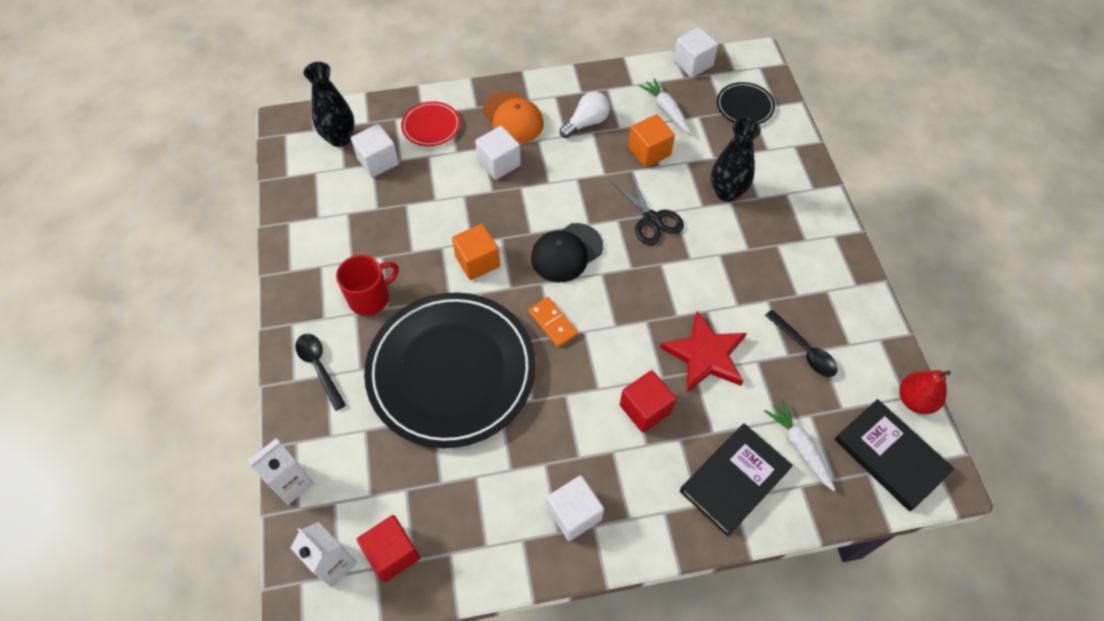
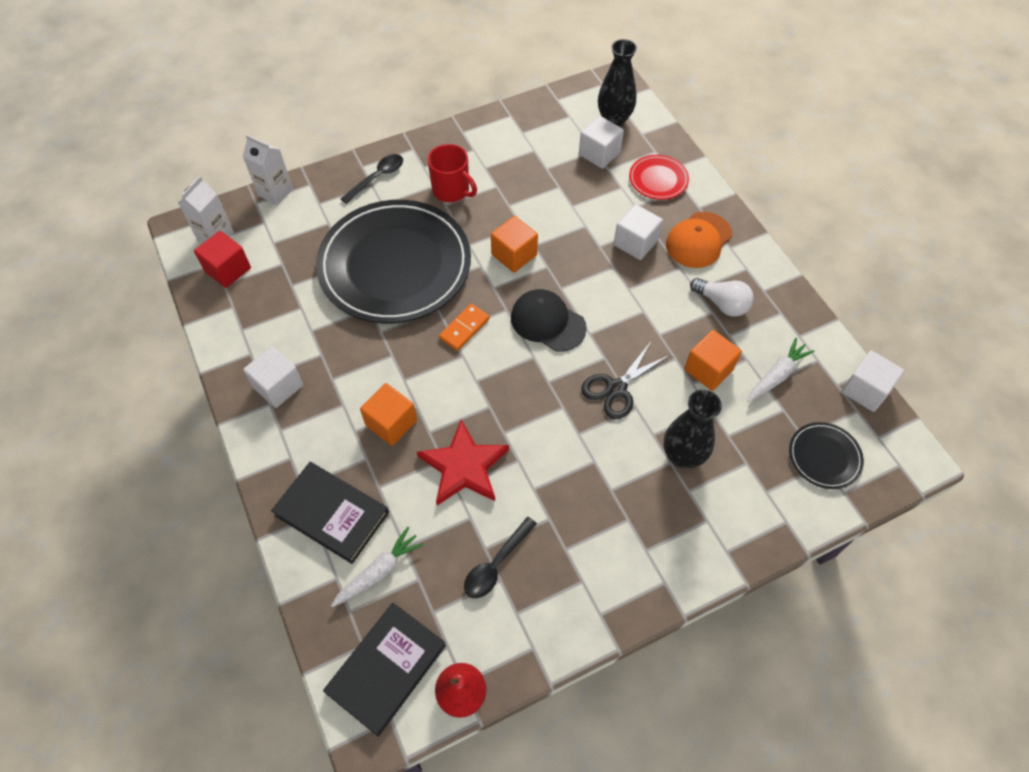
camera: 75 degrees right, 0 degrees up
red cube [620,370,676,433] -> orange cube [360,383,417,446]

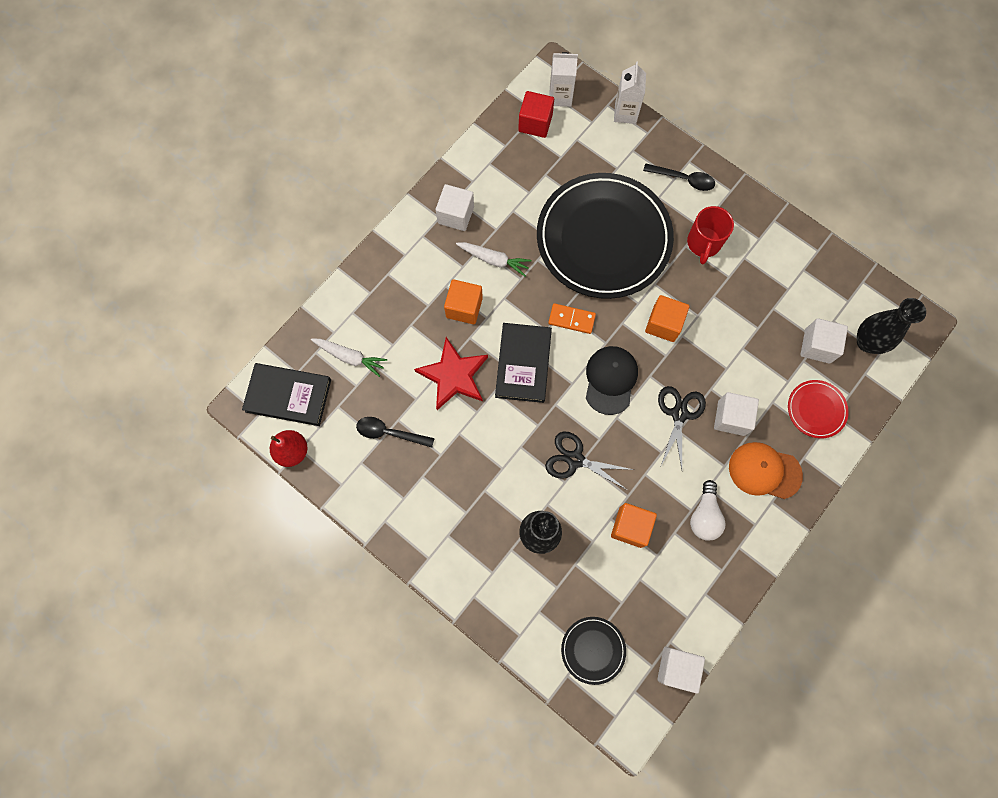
camera: 65 degrees right, 15 degrees up
black book [271,462,389,564] -> black book moved to [495,323,552,403]
white carrot [748,338,815,402] -> white carrot moved to [456,242,532,276]
none -> black scissors [658,386,706,469]

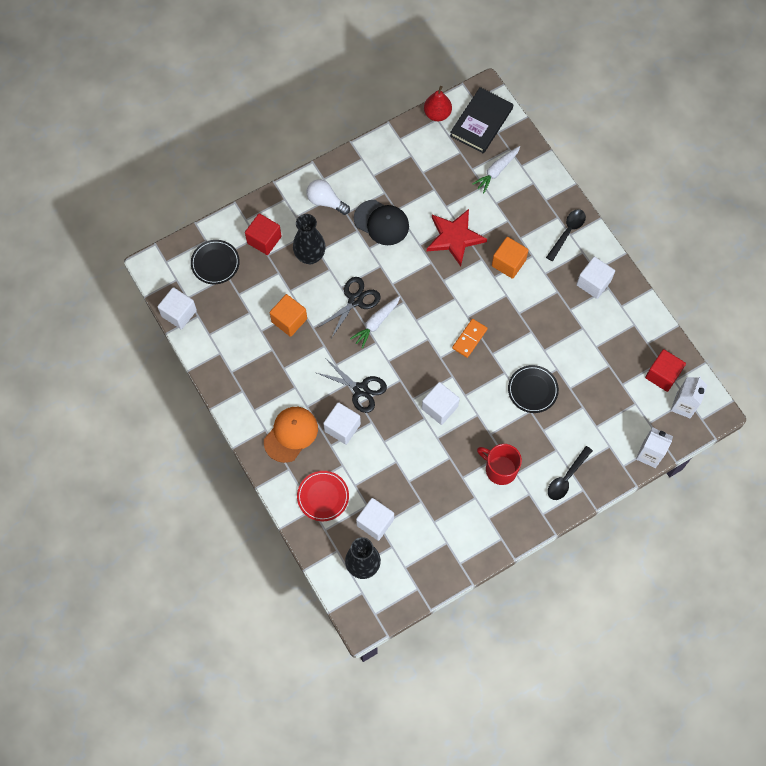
camera: 110 degrees right, 5 degrees down
black spoon [356,417,435,448] -> black spoon moved to [546,209,586,261]
white carrot [456,242,532,276] -> white carrot moved to [350,296,400,349]
black book [495,323,552,403] -> none
black plate [537,173,674,299] -> black plate [508,365,559,413], size x0.42
black cap [586,346,638,415] -> black cap moved to [354,200,409,245]
orange cube [645,295,689,342] -> white cube [422,382,460,425]
white light bulb [690,480,726,541] -> white light bulb moved to [306,179,350,215]
none -> red cube [245,213,282,255]

